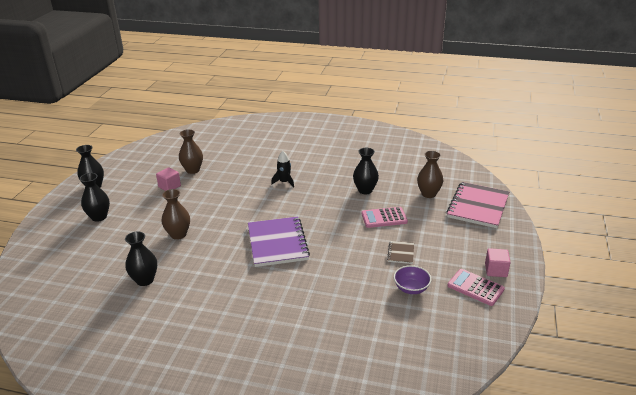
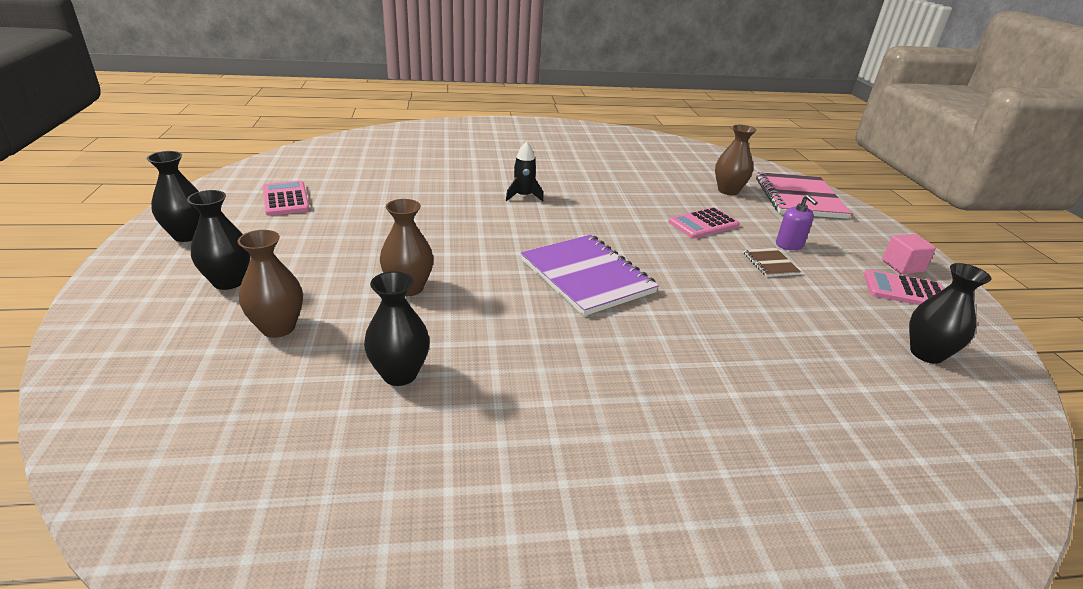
camera: 25 degrees left, 0 degrees up
pink cube [156,167,181,191] -> none
brown vase [179,129,203,174] -> brown vase moved to [238,230,303,338]
black vase [353,148,379,194] -> black vase moved to [909,263,992,364]
purple bowl [394,265,431,294] -> none
none -> pink calculator [263,181,310,216]
none -> purple soap dispenser [776,195,818,250]

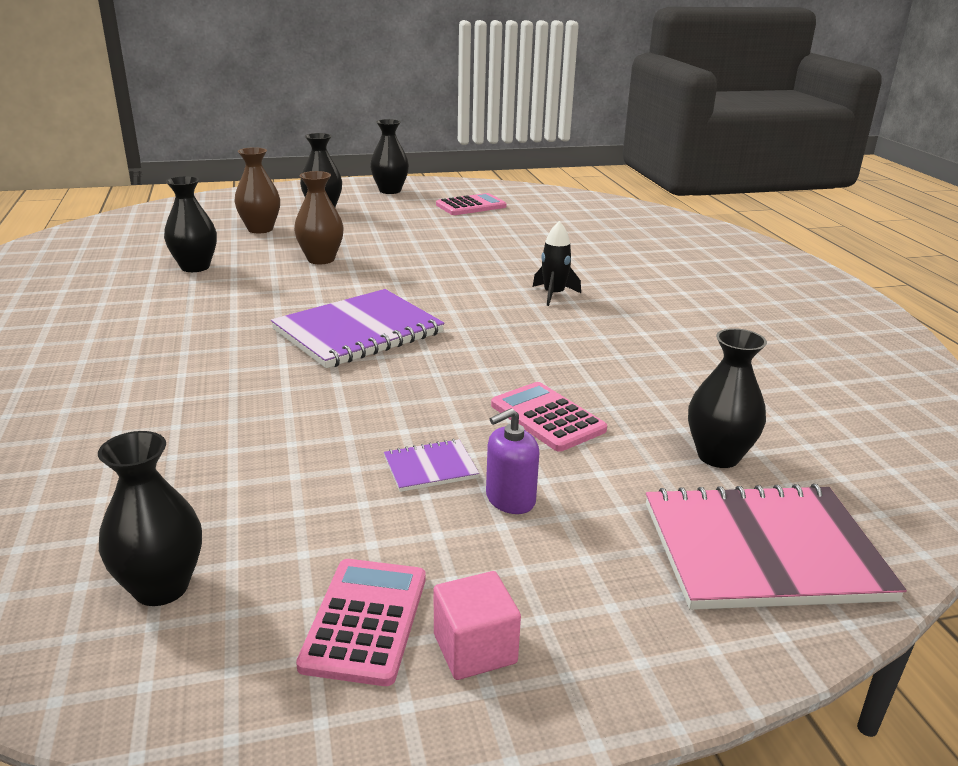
camera: 85 degrees right, 5 degrees down
brown vase [715,125,756,195] -> black vase [688,328,767,468]
brown notebook [743,248,801,277] -> purple notebook [384,439,479,492]

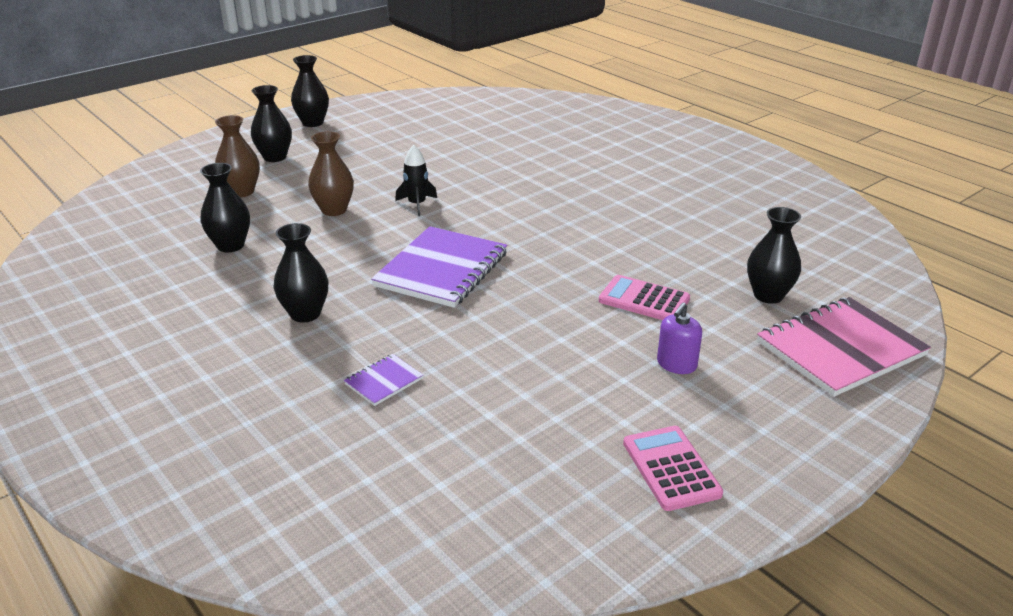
camera: 25 degrees left, 5 degrees up
black vase [98,431,202,606] -> black vase moved to [273,223,328,323]
purple notebook [384,439,479,492] -> purple notebook moved to [344,354,423,406]
pink cube [434,571,521,680] -> none
pink calculator [436,193,507,215] -> none
black rocket [533,221,581,306] -> black rocket moved to [395,145,437,216]

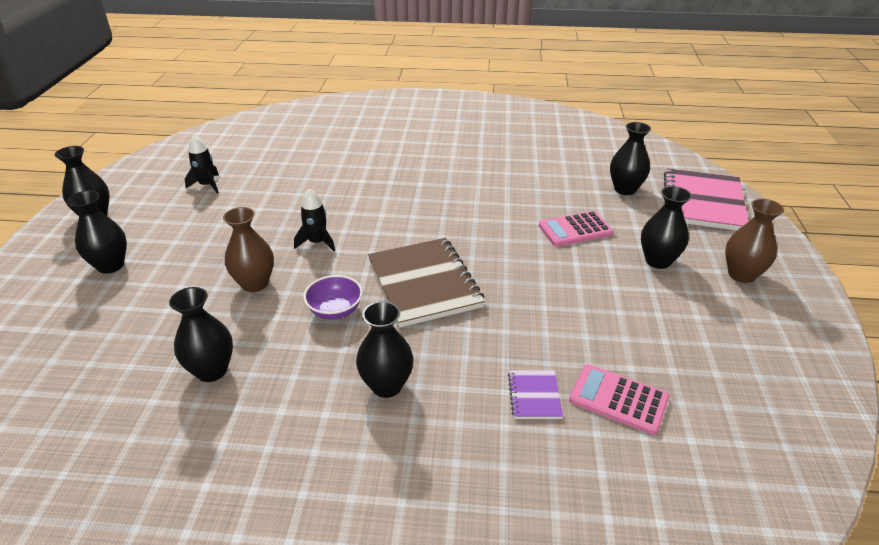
camera: 45 degrees left, 5 degrees up
brown vase [215,115,260,197] -> brown vase moved to [725,199,784,283]
purple notebook [371,226,507,308] -> brown notebook [368,238,485,328]
pink calculator [623,426,723,511] -> pink calculator moved to [569,364,669,435]
purple soap dispenser [657,302,702,374] -> black vase [641,186,692,269]
none -> black rocket [185,135,219,194]
none -> purple bowl [303,275,363,319]

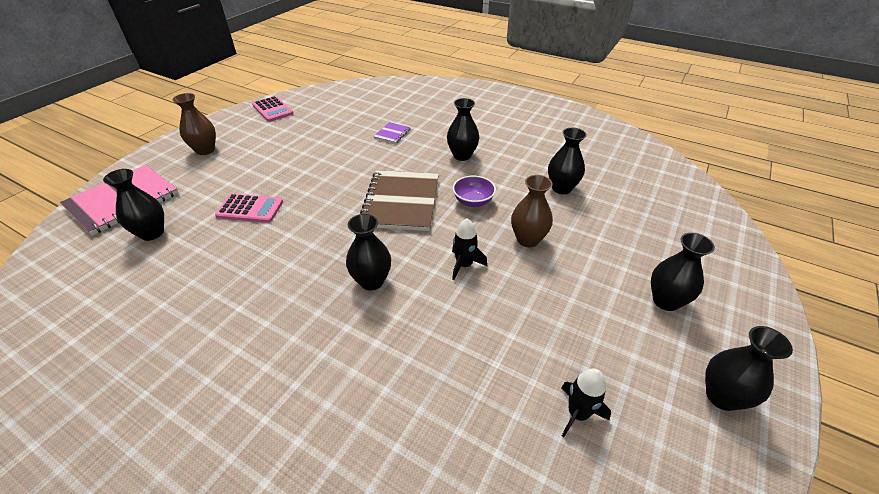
camera: 155 degrees left, 5 degrees up
pink calculator [569,364,669,435] -> pink calculator moved to [252,96,293,122]
black vase [641,186,692,269] -> black vase moved to [346,214,391,291]

